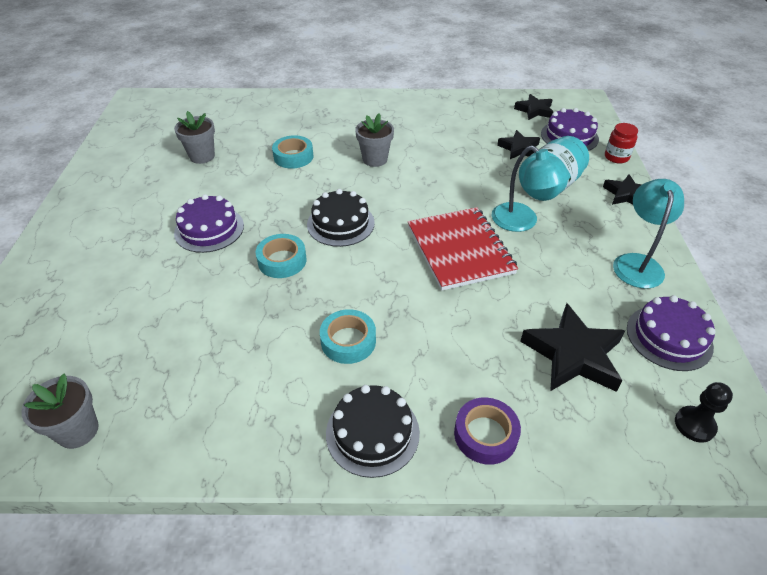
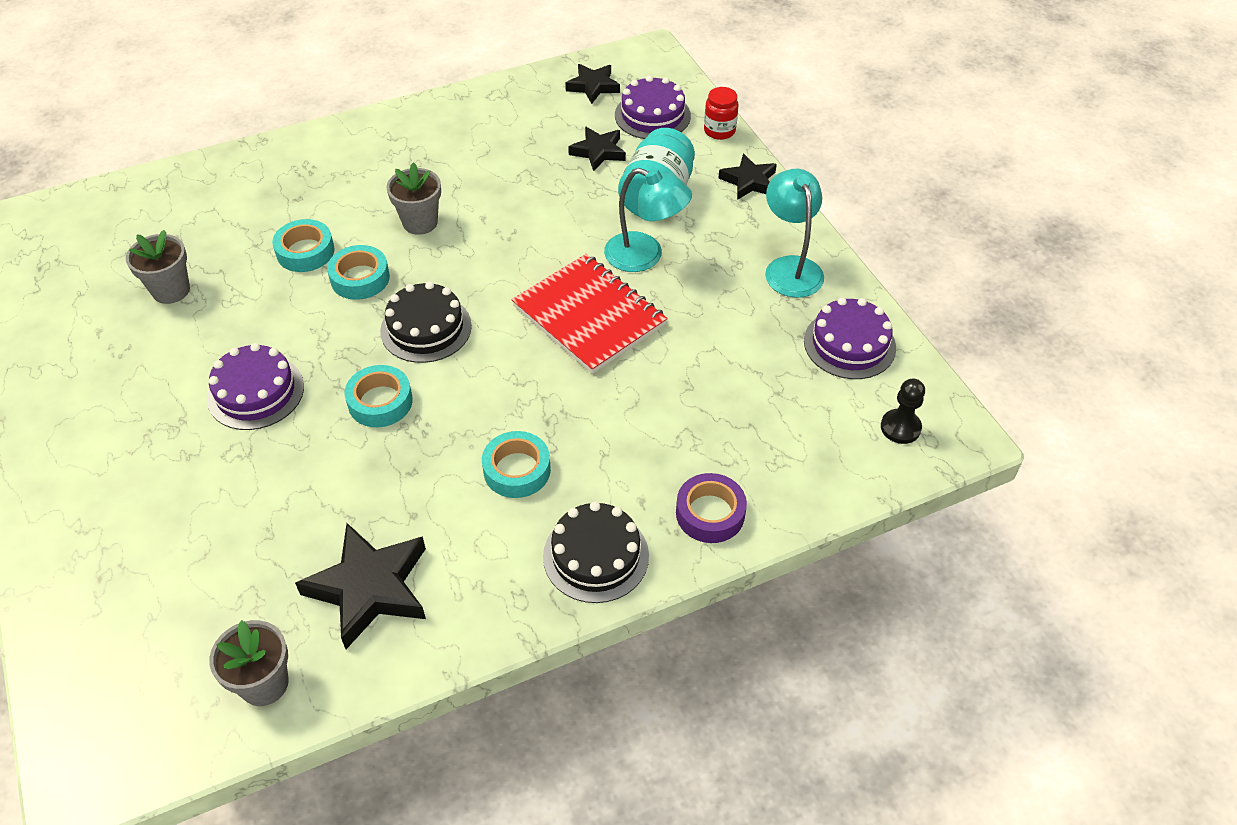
camera: 25 degrees left, 5 degrees up
black star [520,303,625,392] -> black star moved to [295,523,426,649]
none -> turquoise tape [327,245,390,300]

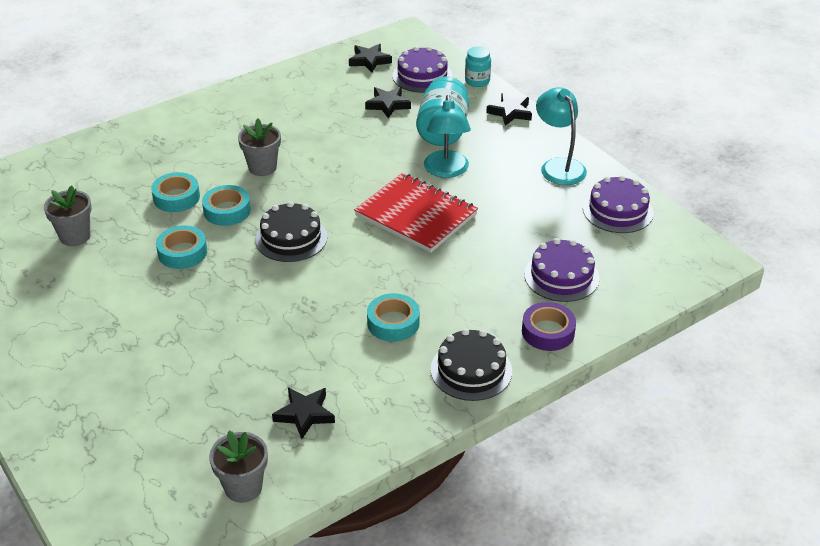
camera: 10 degrees left, 10 degrees down
purple cake [207,343,304,430] -> purple cake moved to [524,238,600,302]
black star [295,523,426,649] -> black star [272,387,335,439], size x0.60
turquoise tape [345,365,413,427] -> turquoise tape moved to [156,225,207,269]
turquoise lamp [604,168,692,272] -> turquoise lamp turned 75 degrees clockwise [424,95,471,178]
red jar [704,87,738,140] -> turquoise jar [465,47,491,87]
black pawn [881,378,925,444] -> none

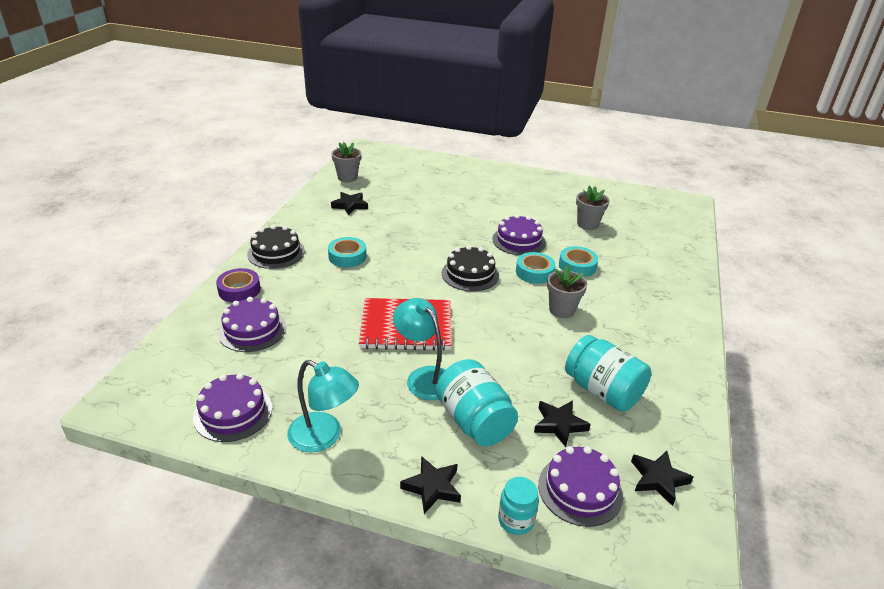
camera: 140 degrees right, 5 degrees down
turquoise tape [156,225,207,269] -> purple cake [492,214,546,255]
none -> turquoise jar [565,335,651,412]

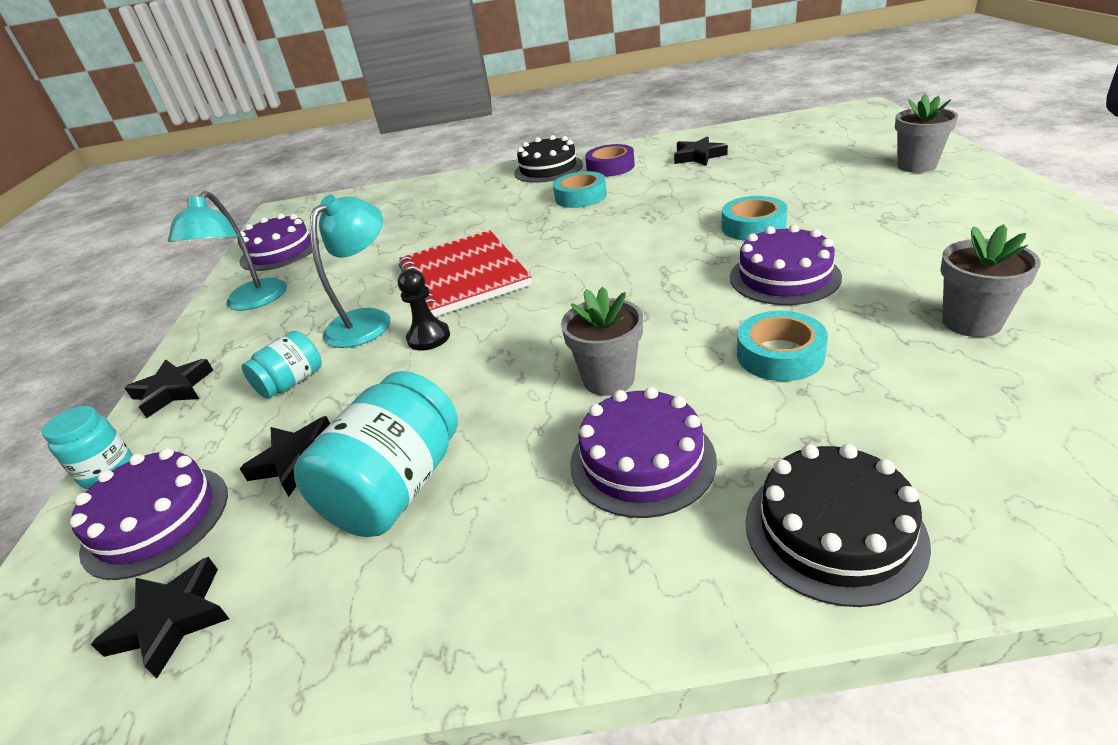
camera: 75 degrees right, 0 degrees up
purple tape [216,268,261,303] -> purple tape moved to [585,144,635,177]
purple cake [218,297,286,352] -> purple cake moved to [570,387,717,518]
grey flower pot [331,142,361,182] -> grey flower pot moved to [895,94,958,173]
turquoise jar [436,359,518,446] -> turquoise jar [242,331,322,399], size x0.57
black cake [442,245,499,291] -> black cake moved to [746,444,931,607]
turquoise tape [516,252,556,284] -> turquoise tape moved to [722,196,787,241]
none -> black pawn [398,269,450,351]

